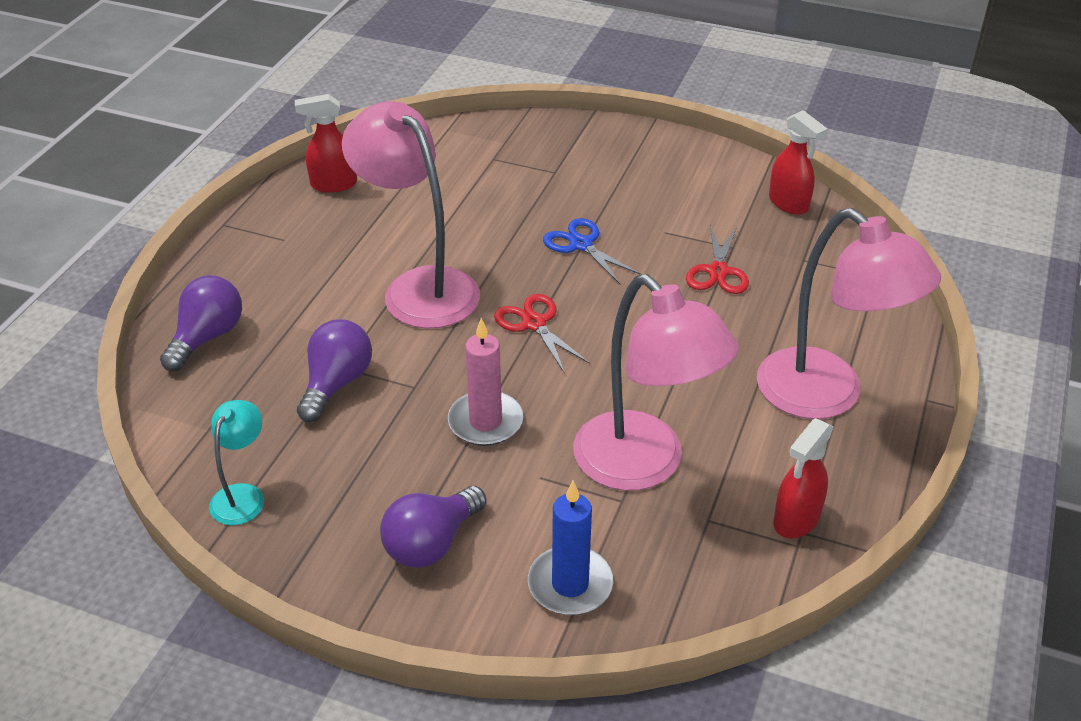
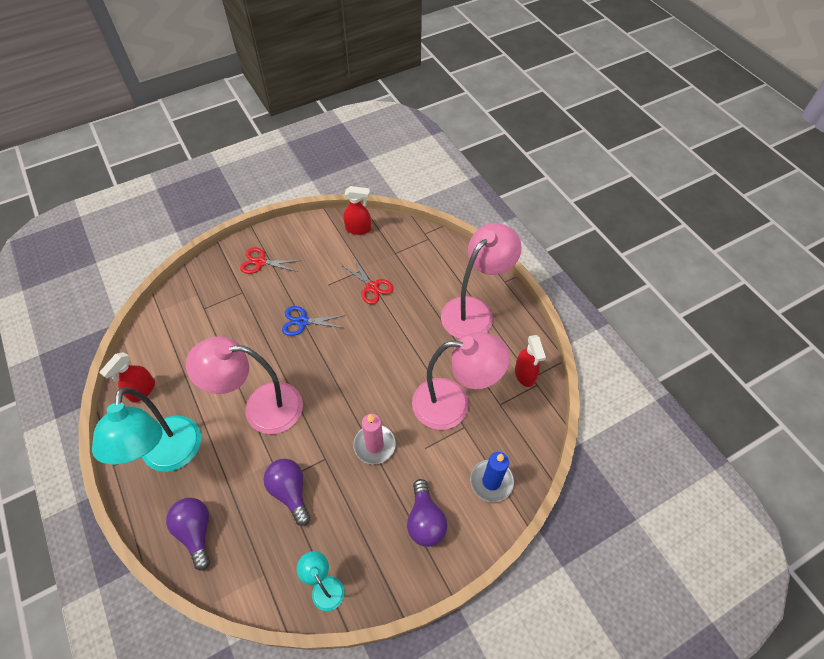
camera: 50 degrees left, 15 degrees up
red scissors [494,294,590,374] -> red scissors moved to [240,248,301,274]
pink lamp [757,208,941,419] -> pink lamp turned 45 degrees counterclockwise [441,223,522,339]
none -> turquoise lamp [92,387,201,472]

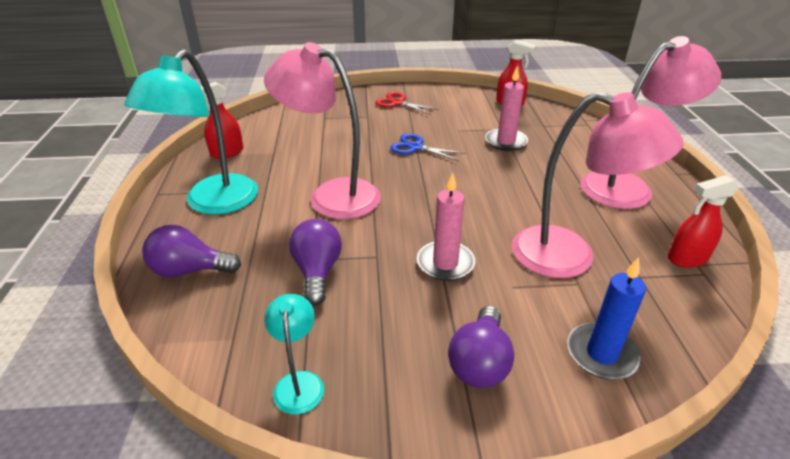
camera: 25 degrees right, 20 degrees down
purple light bulb [166,498,210,570] -> purple light bulb turned 90 degrees counterclockwise [142,225,241,277]
red scissors [343,257,394,304] -> pink candle [485,67,528,151]
red spray bottle [515,335,546,387] -> red spray bottle turned 60 degrees clockwise [668,175,739,268]

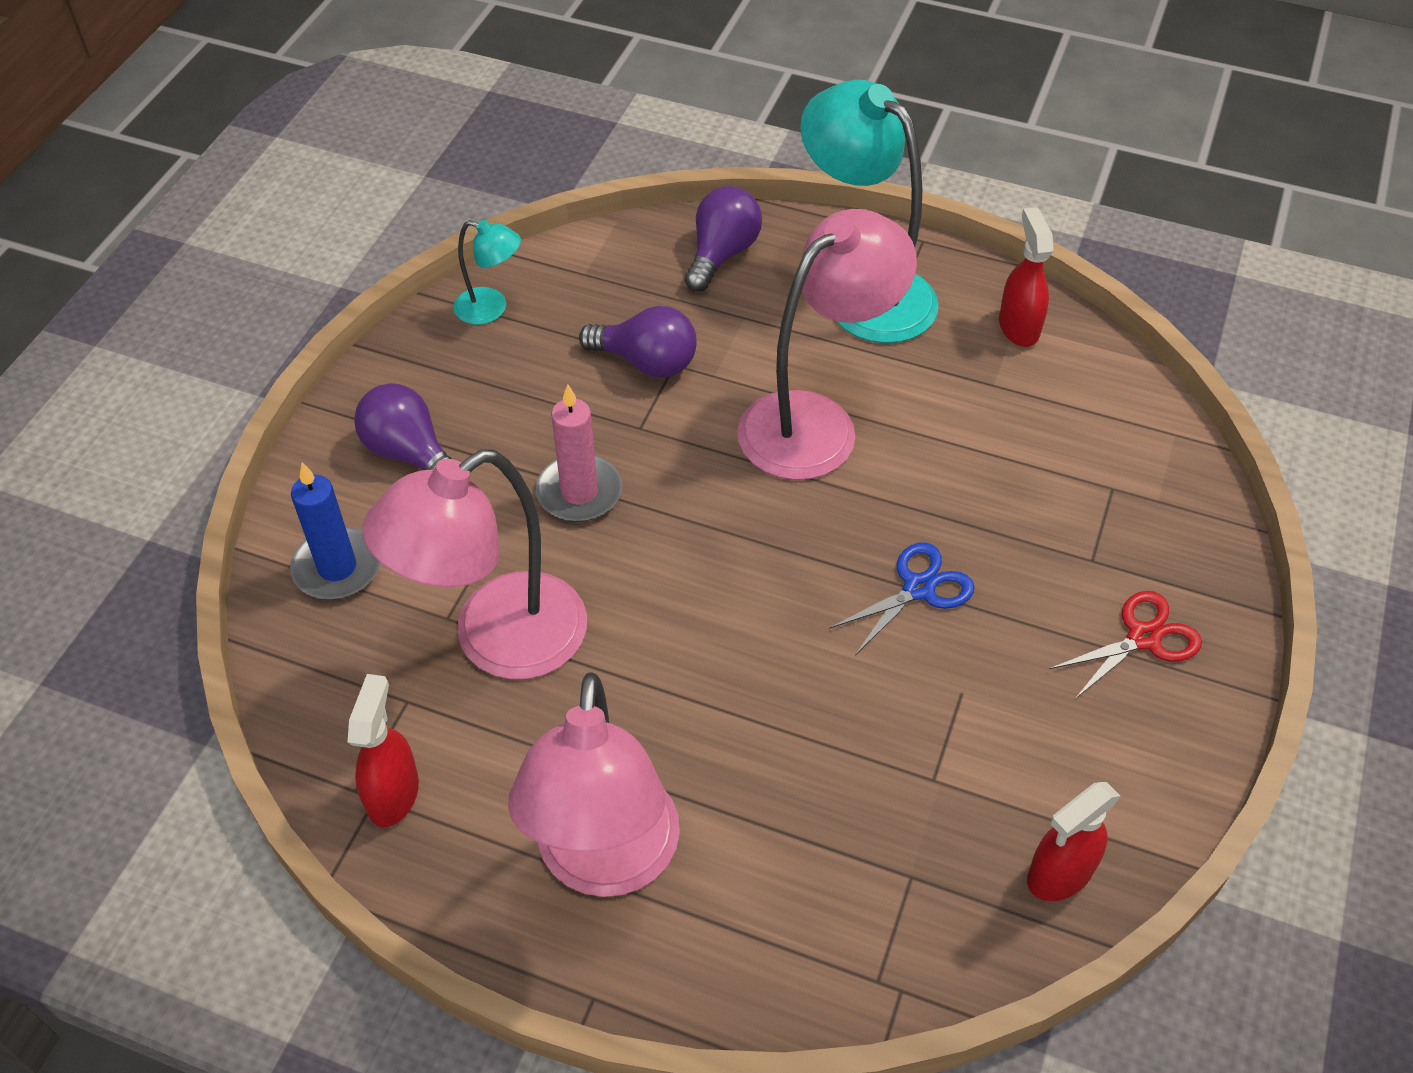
camera: 115 degrees right, 15 degrees up
pink candle [485,67,528,151] -> none

